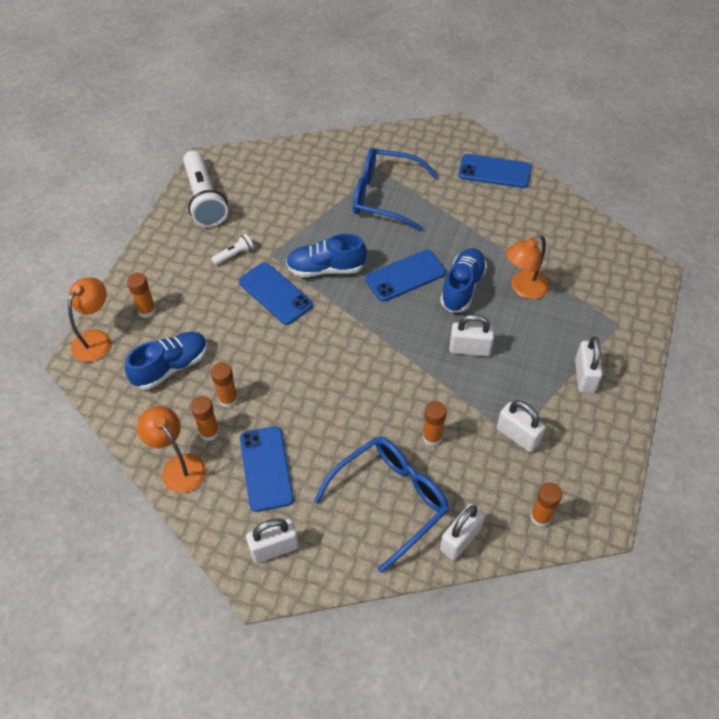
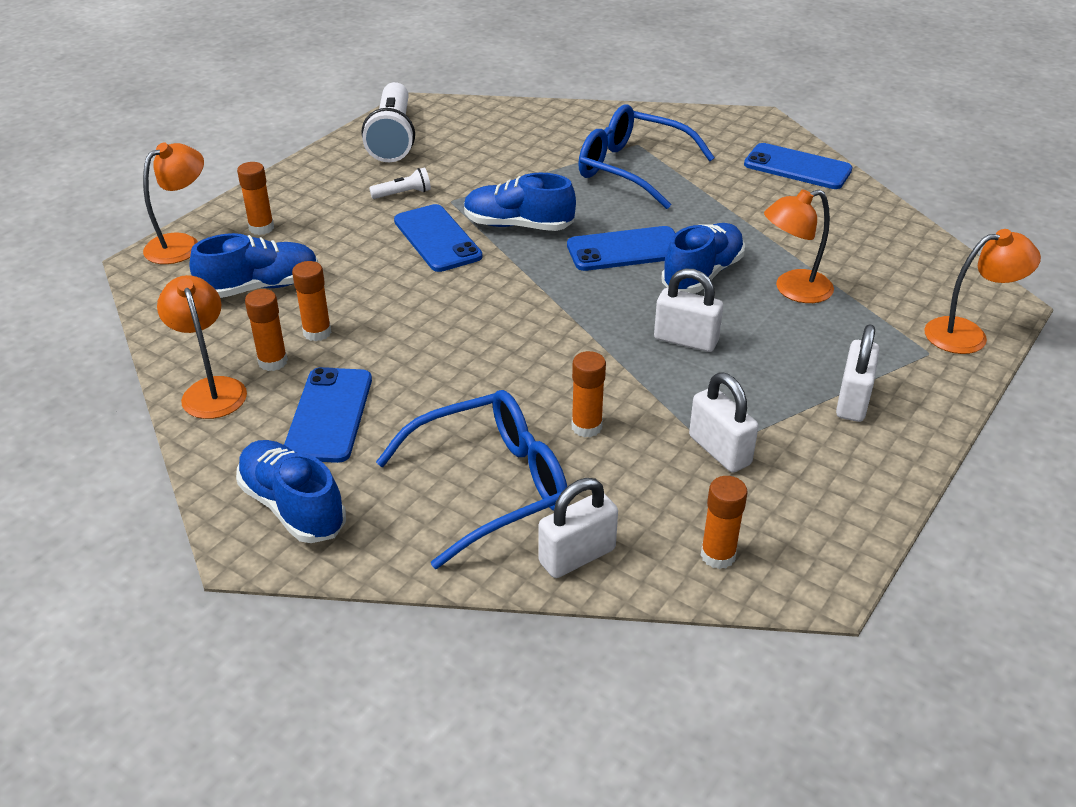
camera: 15 degrees right, 15 degrees down
white padlock [246,518,299,563] -> blue shoe [236,440,346,543]
none -> orange lamp [924,229,1041,354]

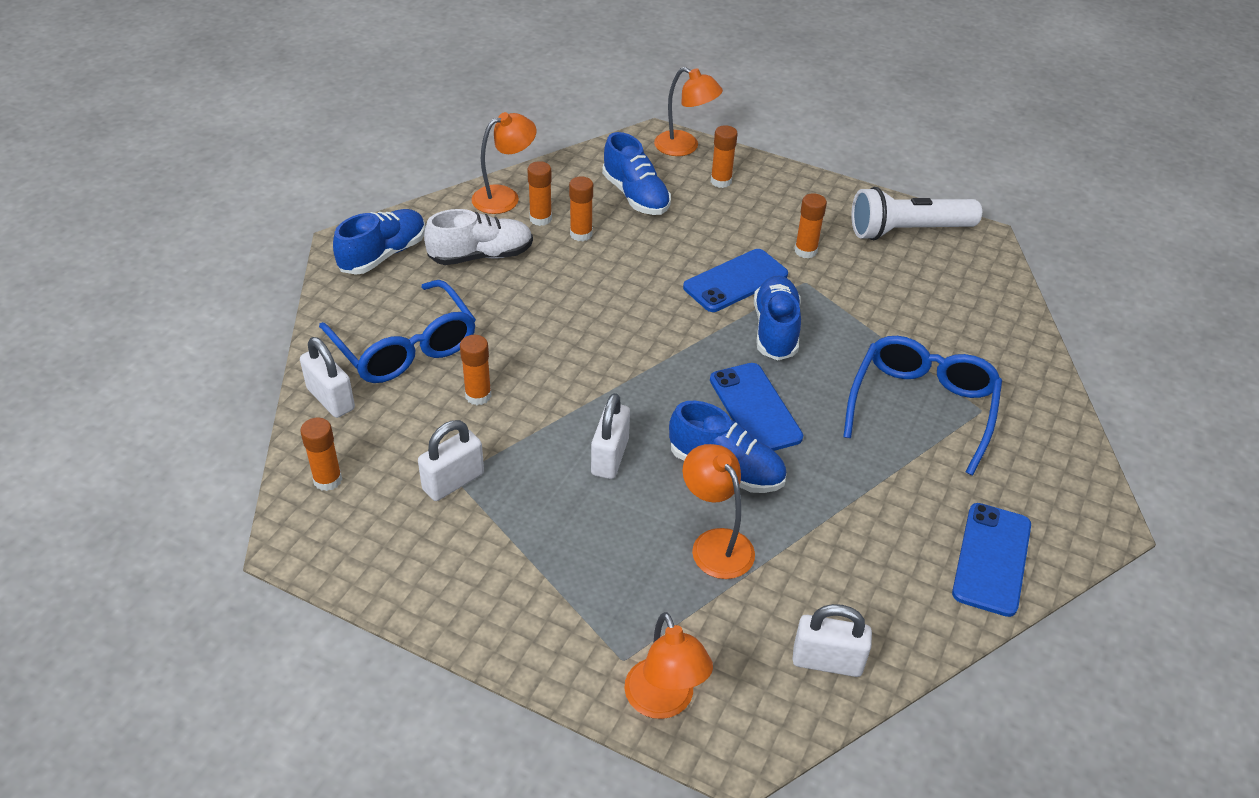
camera: 80 degrees right, 5 degrees up
blue phone [284,367,372,463] -> white shoe [424,209,533,265]
white flashlight [369,167,431,199] -> orange glue stick [795,193,827,259]
white padlock [836,324,880,422] -> white padlock moved to [792,604,872,677]

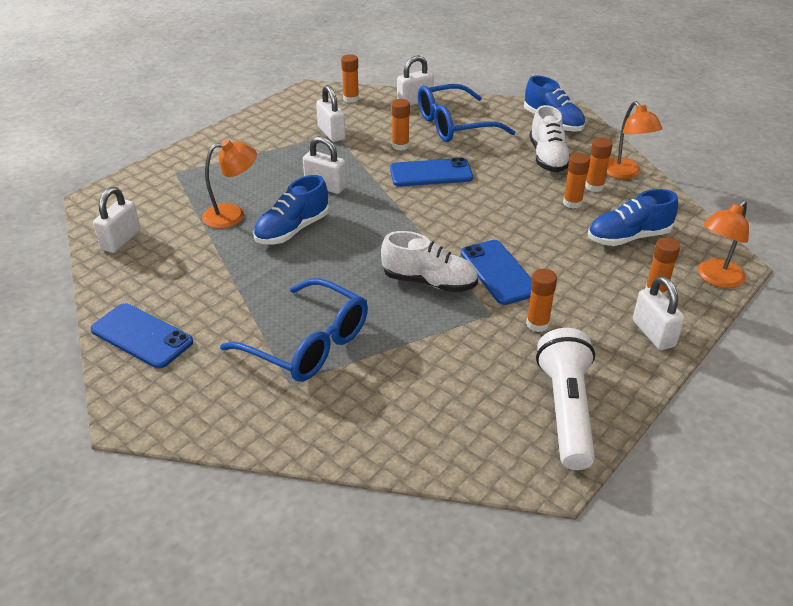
camera: 105 degrees right, 5 degrees down
orange lamp [624,612,713,719] -> none
blue phone [710,363,803,451] -> blue phone moved to [390,158,473,187]
blue shoe [754,276,801,360] -> white shoe [381,231,478,292]
none -> white padlock [633,276,685,350]

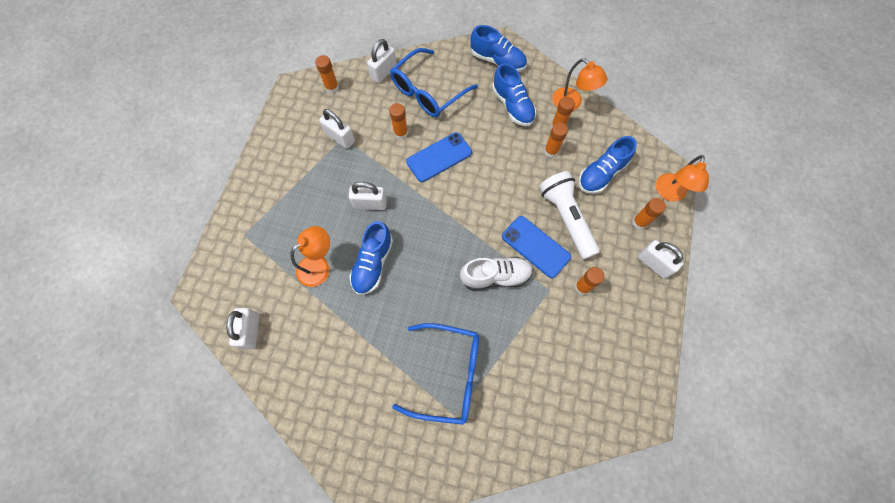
camera: 25 degrees left, 30 degrees up
blue phone [90,303,193,369] -> none
white shoe [530,105,571,172] -> blue shoe [492,63,536,126]
white flashlight [536,328,595,470] -> white flashlight moved to [539,171,600,259]

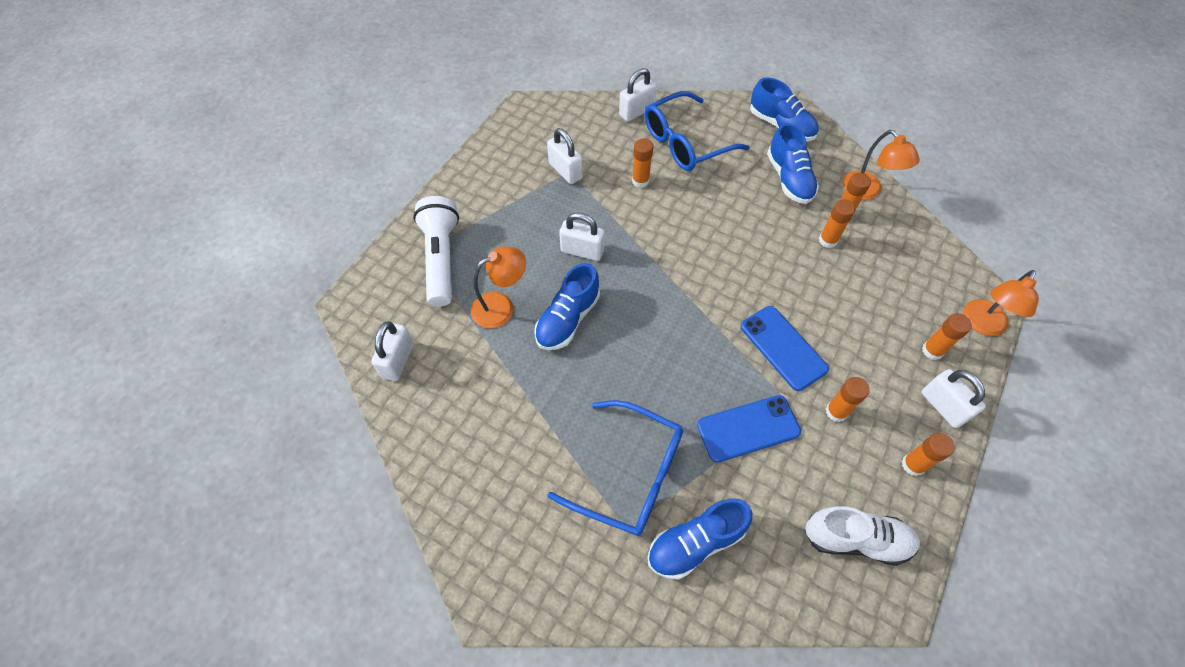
camera: 15 degrees right, 10 degrees down
orange glue stick [315,55,339,93] -> orange glue stick moved to [902,433,955,476]
blue phone [406,132,472,182] -> blue phone moved to [697,395,801,463]
white shoe [460,257,533,291] -> white shoe moved to [804,506,920,566]
white flashlight [539,171,600,259] -> white flashlight moved to [413,196,459,307]
blue shoe [579,136,637,194] -> blue shoe moved to [648,498,752,580]

